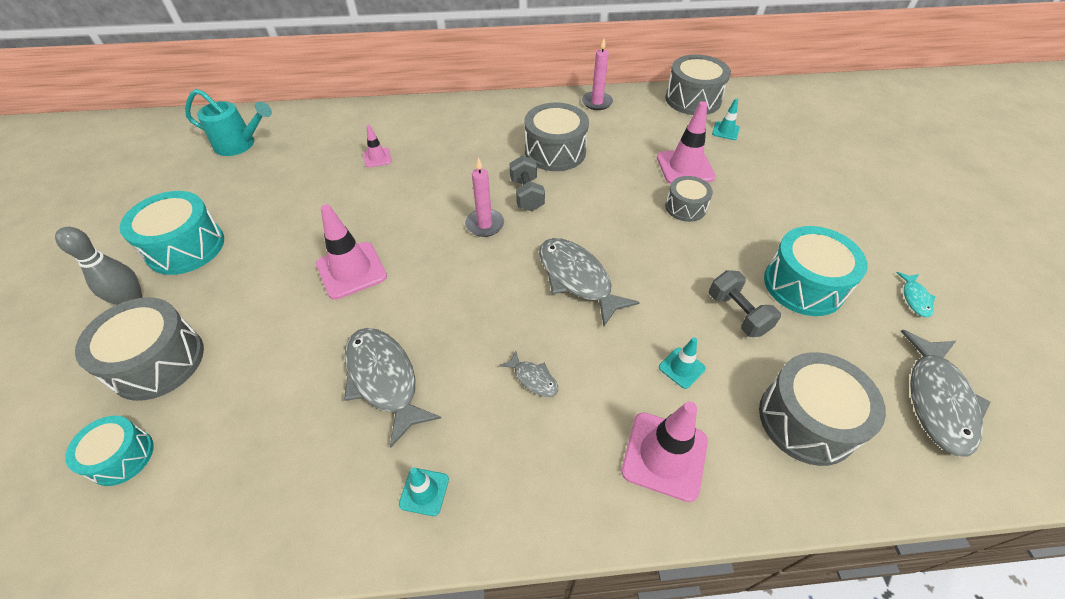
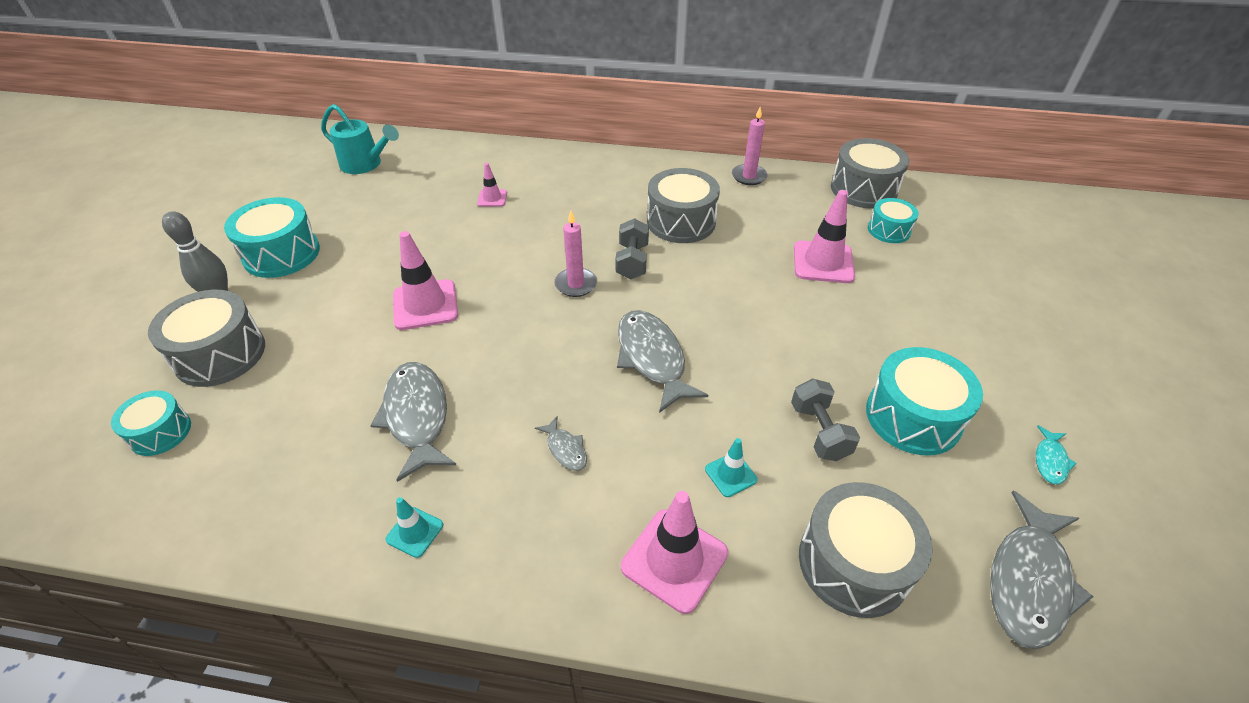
camera: 15 degrees right, 5 degrees down
grey drum [665,176,713,222] -> none
turquoise traffic cone [712,98,740,140] -> turquoise drum [868,198,919,243]

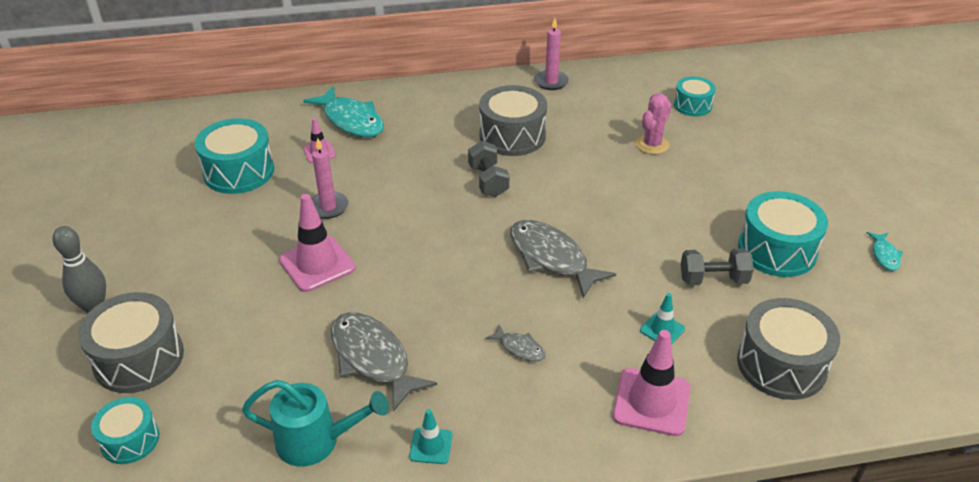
camera: 20 degrees left, 5 degrees down
turquoise drum [224,197,320,278] -> turquoise drum moved to [195,118,274,194]
turquoise watering can [321,104,399,174] -> turquoise watering can moved to [242,380,389,467]
pink candle [554,211,597,297] -> pink candle moved to [311,138,348,219]
grey dumbbell [791,378,860,461] -> grey dumbbell turned 60 degrees counterclockwise [681,248,754,285]
pink traffic cone [794,190,855,283] -> pink cactus [636,93,672,154]
grey drum [831,138,909,209] -> none
grey fish [990,490,1093,649] -> none
none -> turquoise fish [303,86,384,137]

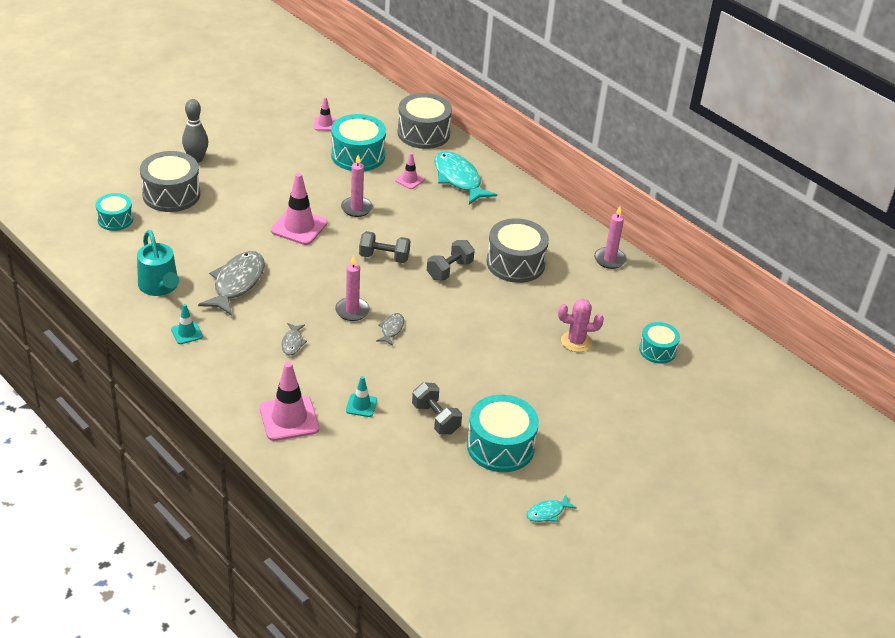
camera: 55 degrees right, 0 degrees up
turquoise fish [303,86,384,137] -> turquoise fish turned 135 degrees clockwise [434,151,497,204]
grey fish [510,220,616,298] -> grey fish [376,313,404,346], size x0.48
grey drum [737,298,840,400] -> grey drum moved to [398,93,452,149]
none -> pink traffic cone [314,97,336,131]
none -> pink candle [335,255,370,321]
none -> grey dumbbell [359,231,411,263]

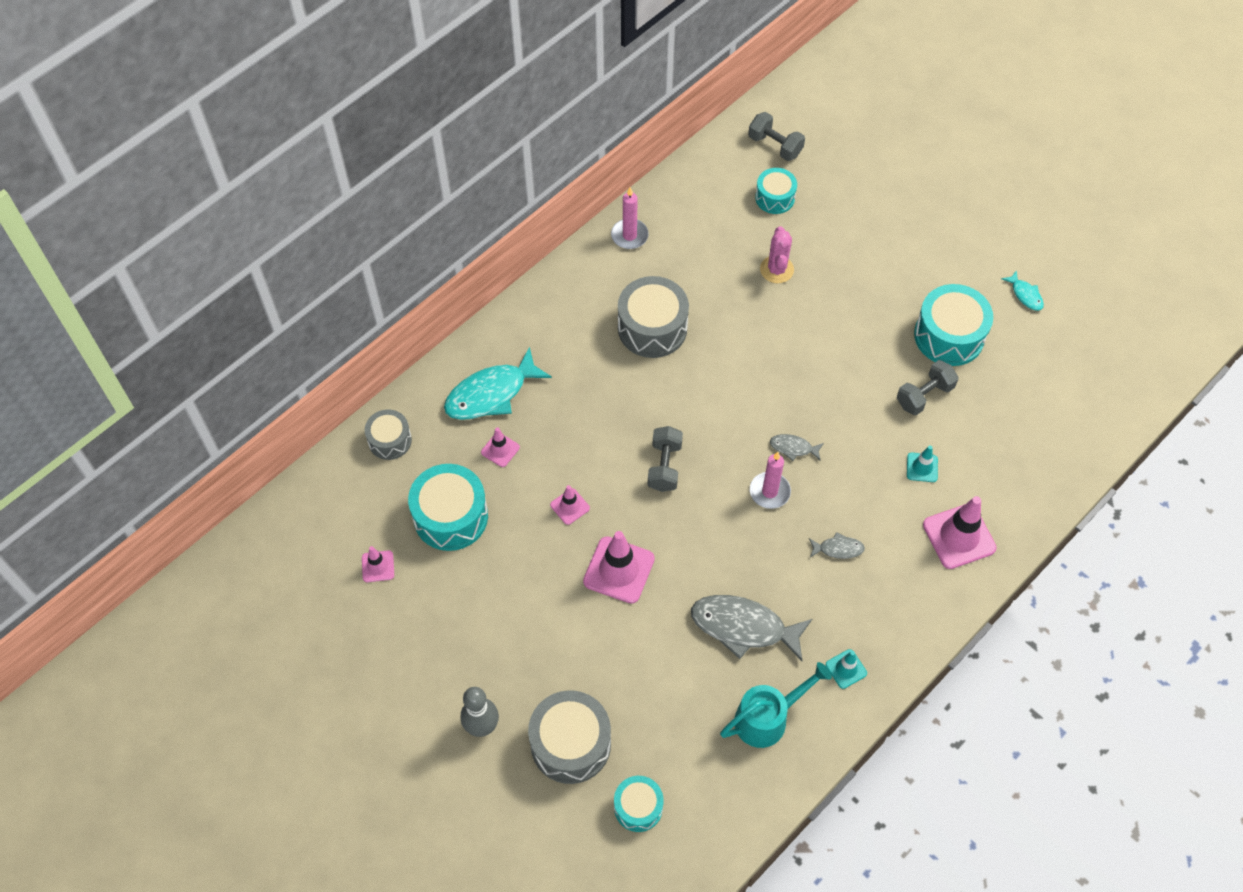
camera: 90 degrees left, 20 degrees up
pink candle [341,155,373,217] -> pink traffic cone [550,485,590,525]
grey drum [398,93,452,149] -> grey drum [365,409,412,460], size x0.60
grey dumbbell [427,240,475,281] -> grey dumbbell moved to [748,112,805,161]

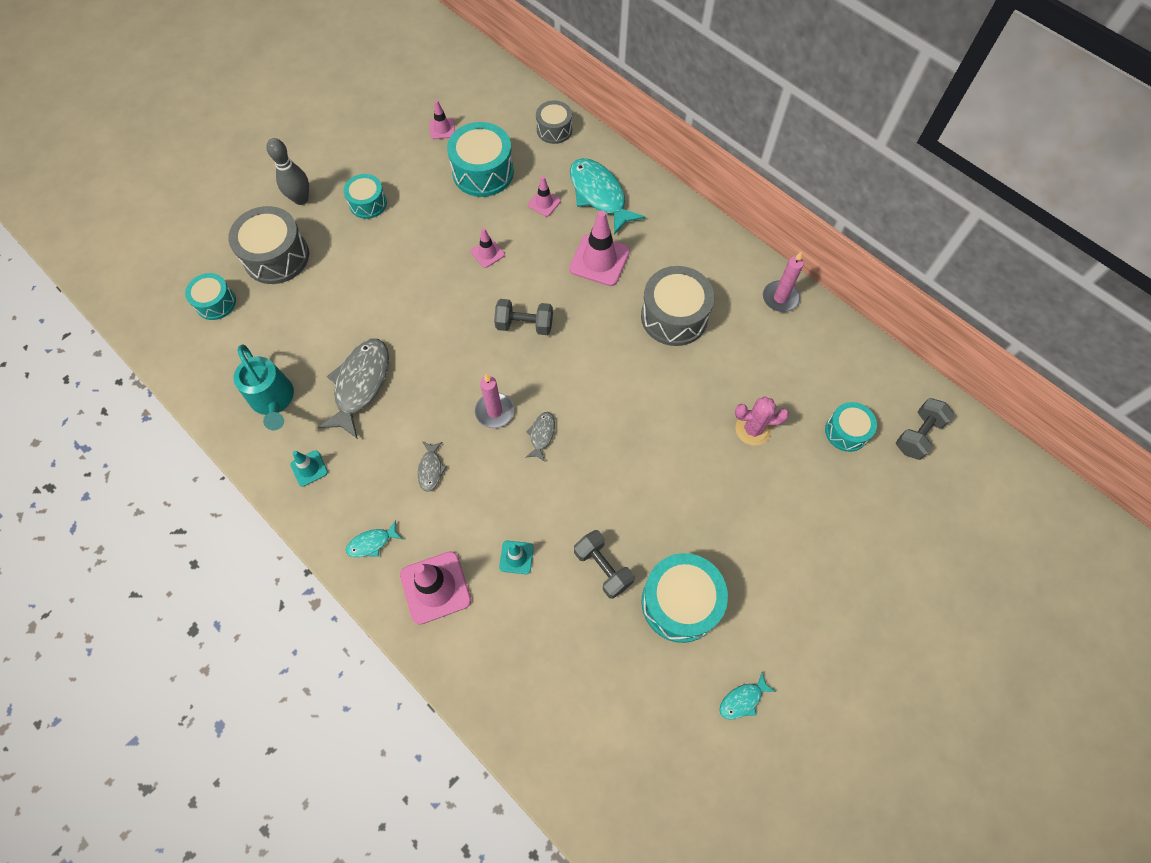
camera: 90 degrees right, 5 degrees up
pink traffic cone [583,531,655,604] -> pink traffic cone moved to [569,210,630,286]
none -> turquoise drum [344,174,387,219]
none -> turquoise fish [346,520,402,557]

